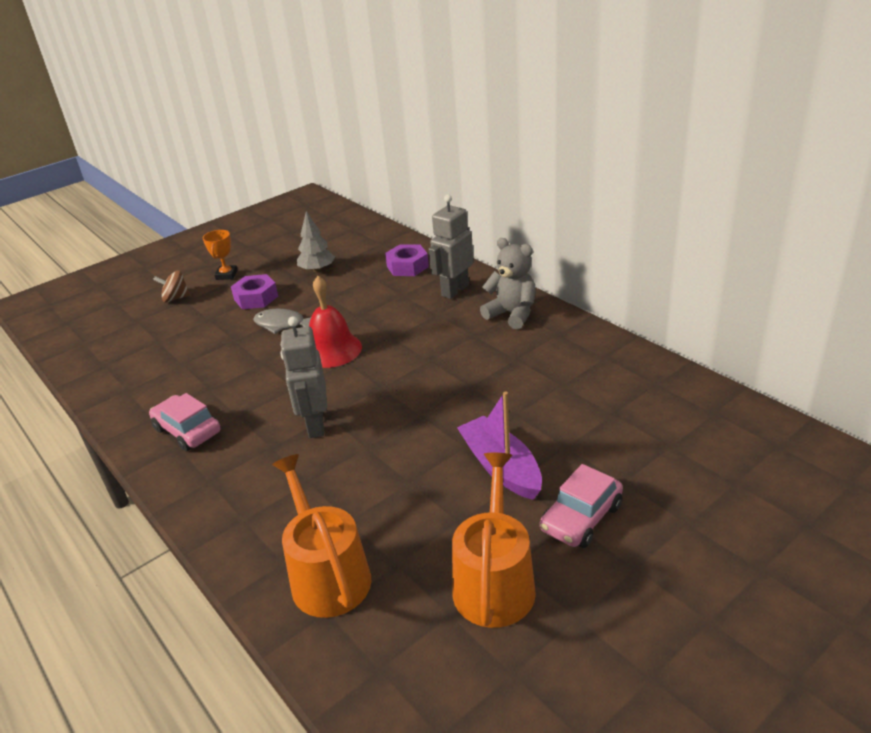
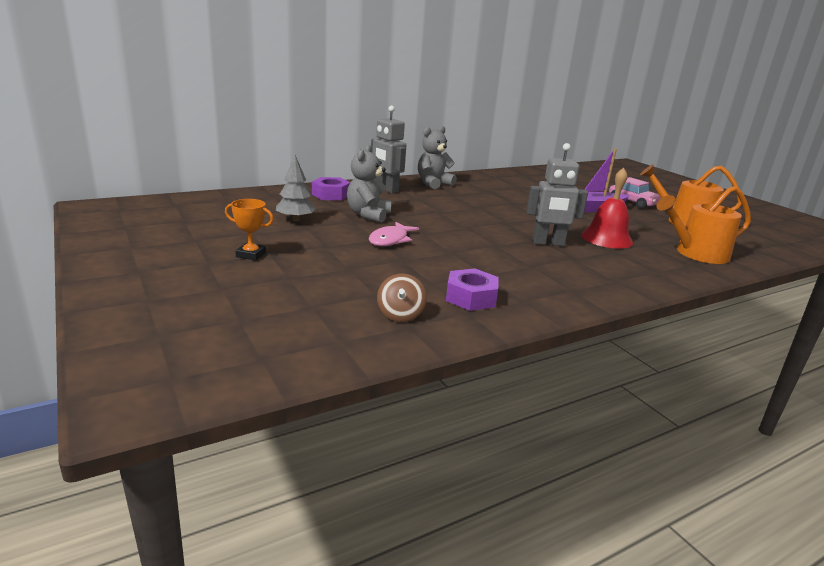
camera: 85 degrees left, 10 degrees down
pink car [149,393,221,451] -> none
brown spinning top [153,270,191,302] -> brown spinning top moved to [377,273,427,322]
purple nut [231,274,278,309] -> purple nut moved to [446,268,499,311]
grey fish [253,308,311,334] -> pink fish [369,222,419,246]
red bell [309,276,362,368] -> red bell moved to [581,168,633,249]
none -> grey teddy bear [347,145,391,223]

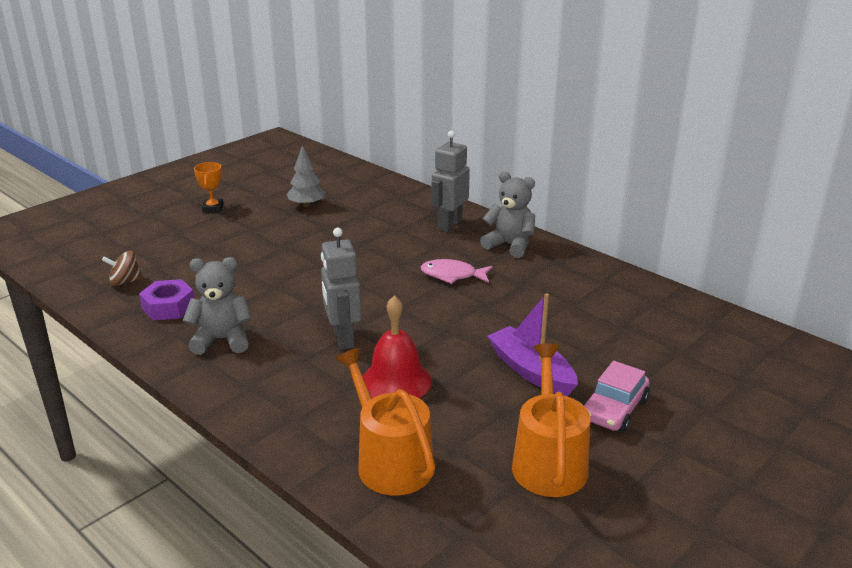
camera: 75 degrees right, 5 degrees up
purple nut [312,177,350,200] -> none
grey teddy bear [347,145,391,223] -> grey teddy bear moved to [183,257,252,355]
pink fish [369,222,419,246] -> pink fish moved to [421,259,493,284]

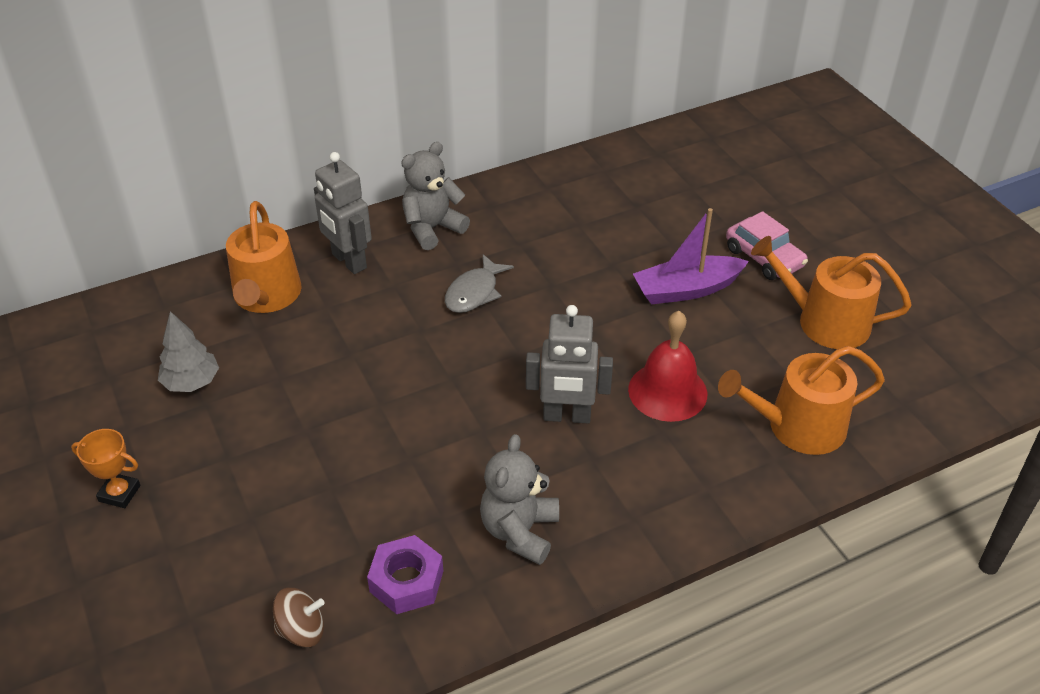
camera: 70 degrees left, 15 degrees up
brown spinning top [102,250,143,286] -> brown spinning top turned 105 degrees counterclockwise [273,588,324,647]
pink fish [421,259,493,284] -> grey fish [445,254,514,313]
none -> orange watering can [226,201,302,313]

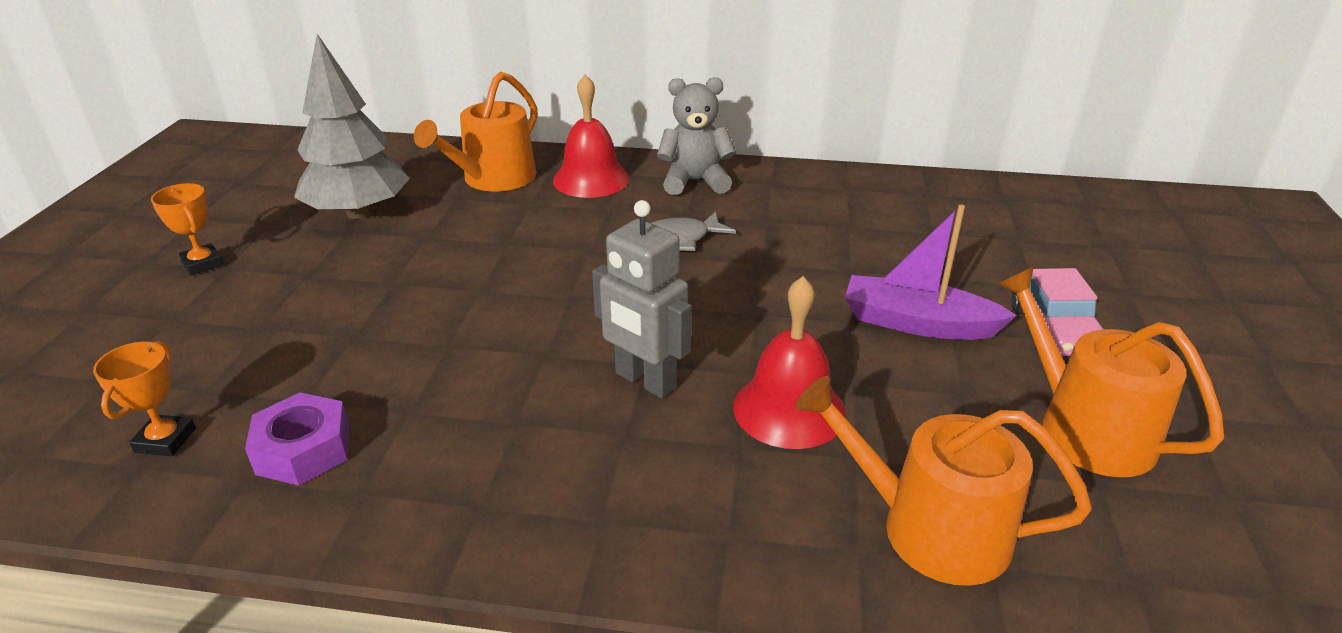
camera: 35 degrees right, 10 degrees down
grey tree [158,311,219,392] -> grey tree [294,34,410,219], size x1.74
brown spinning top [273,588,324,647] -> orange trophy [93,341,196,456]
grey robot [314,152,372,274] -> red bell [553,74,630,198]
grey teddy bear [480,434,559,565] -> none

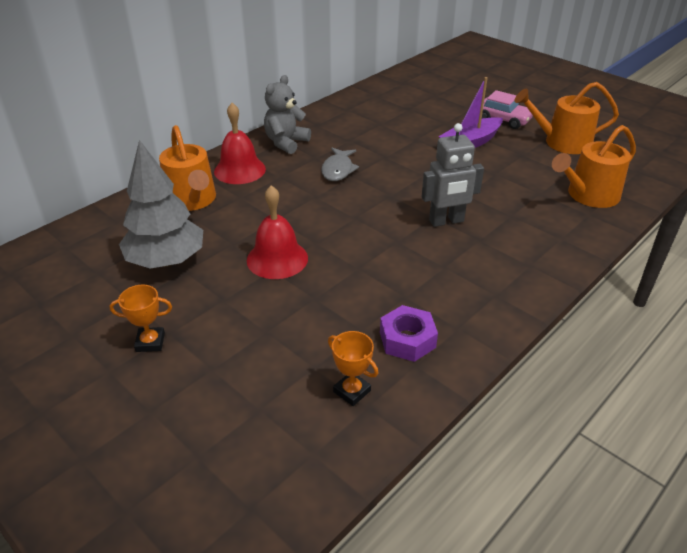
camera: 55 degrees left, 5 degrees up
red bell [733,276,846,449] -> red bell moved to [247,185,308,279]

